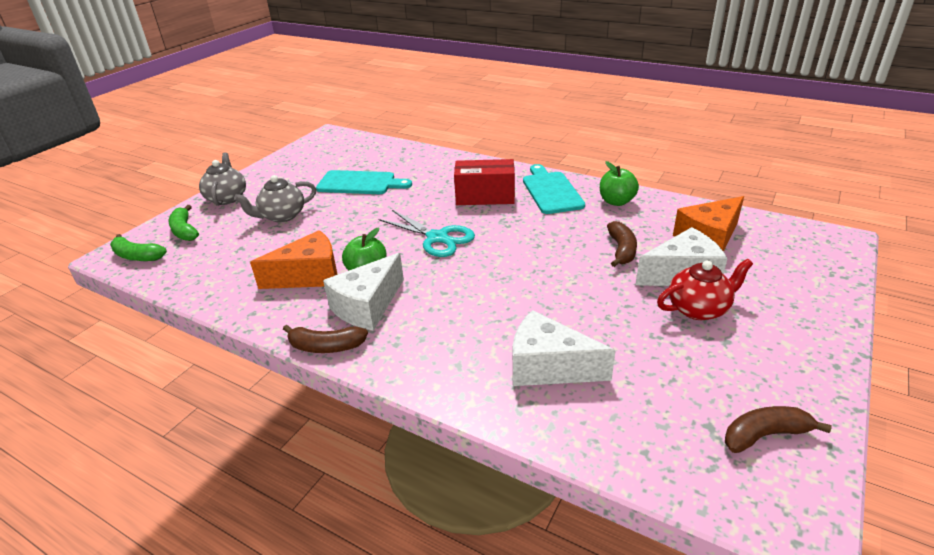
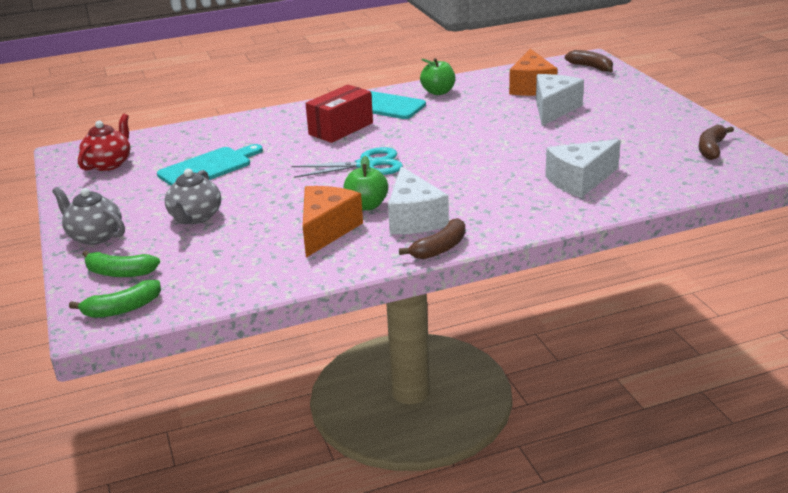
camera: 50 degrees left, 5 degrees down
brown banana [607,221,637,267] -> brown banana moved to [565,50,613,72]
red teapot [657,259,753,320] -> red teapot moved to [78,114,130,171]

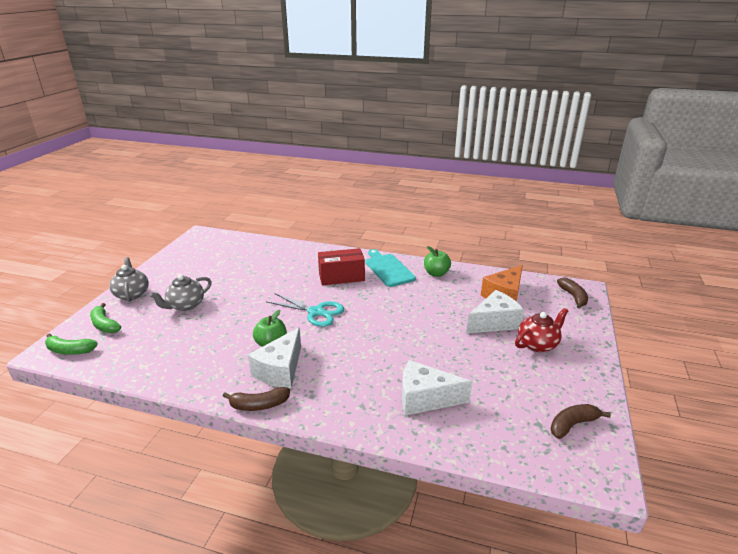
camera: 35 degrees right, 0 degrees up
red teapot [78,114,130,171] -> red teapot moved to [515,308,568,352]
turquoise cutting board [157,144,263,186] -> none
orange cheese [303,186,363,258] -> none

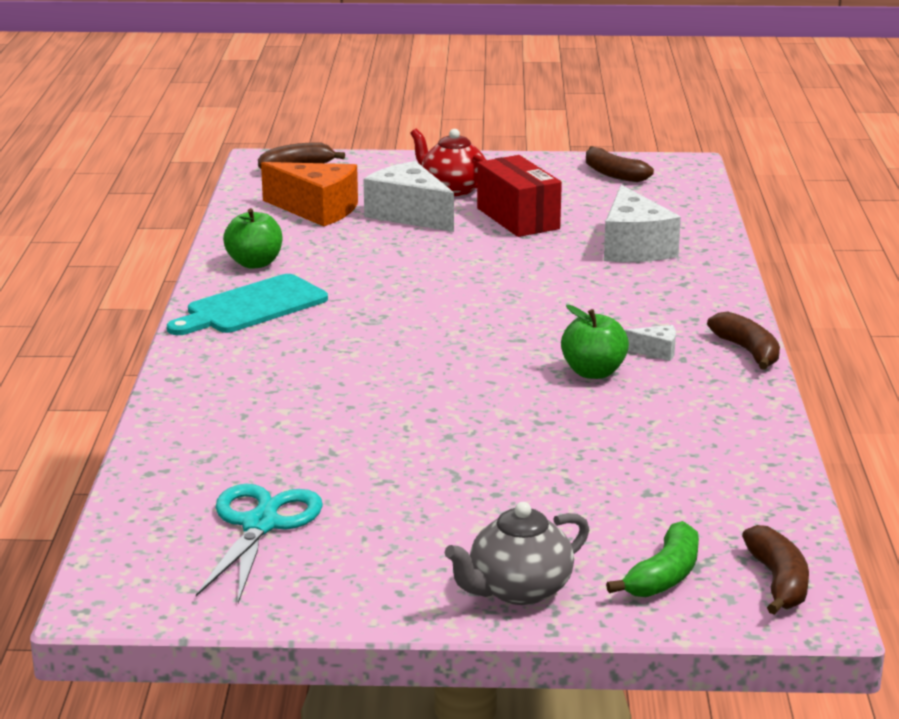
camera: 105 degrees left, 5 degrees down
green banana [45,333,98,354] -> brown banana [742,525,809,615]
grey teapot [150,274,212,311] -> none
white cheese [248,327,301,388] -> white cheese [625,325,676,361], size x0.45
turquoise scissors [266,293,344,327] -> turquoise scissors moved to [196,484,323,603]
red box [318,248,365,286] -> red box moved to [477,155,562,237]

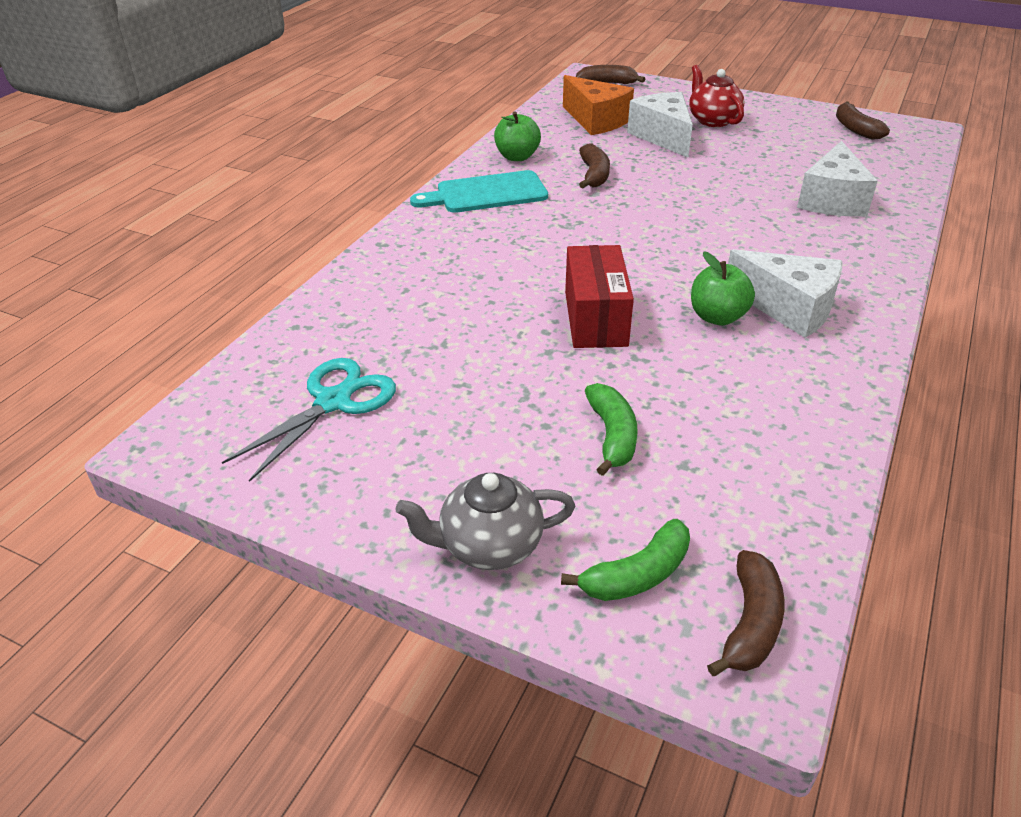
camera: 25 degrees right, 15 degrees up
red box [477,155,562,237] -> red box moved to [565,245,634,348]
white cheese [625,325,676,361] -> white cheese [728,249,842,338], size x2.25
brown banana [707,312,780,370] -> brown banana moved to [579,144,610,188]
none -> green banana [585,383,638,476]

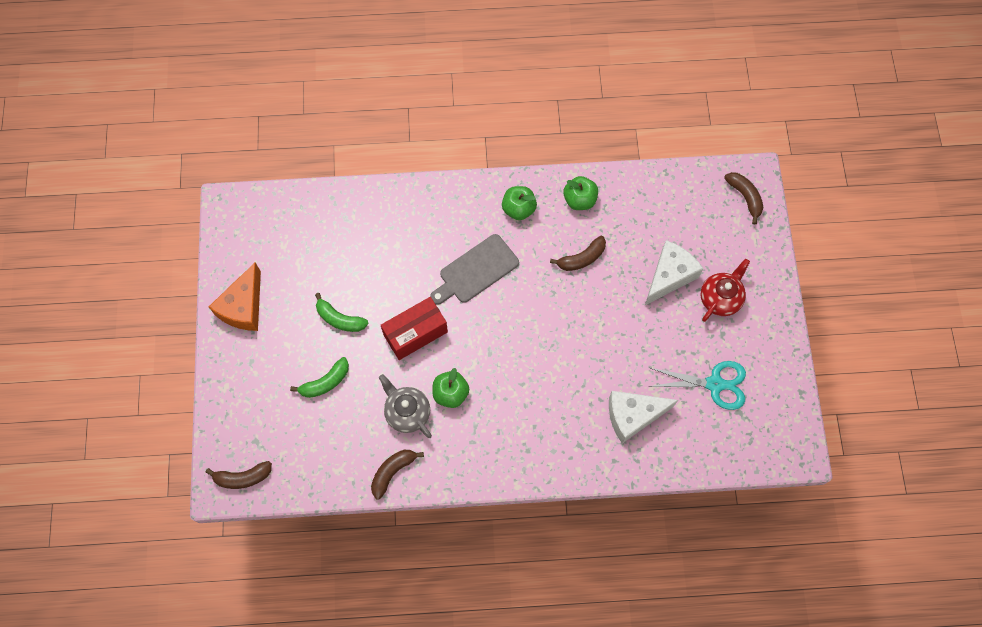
camera: 60 degrees right, 30 degrees up
turquoise scissors [222,358,396,482] -> turquoise scissors moved to [648,361,746,410]
grey teapot [396,473,575,570] -> grey teapot moved to [379,374,432,438]
turquoise cutting board [410,170,548,213] -> green apple [502,186,537,220]
green banana [561,519,690,601] -> green banana moved to [315,293,369,332]
orange cheese [563,75,634,135] -> orange cheese moved to [209,262,261,331]
white cheese [728,249,842,338] -> none
brown banana [836,102,890,140] -> brown banana moved to [371,450,424,499]
none -> grey cutting board [430,234,519,305]

